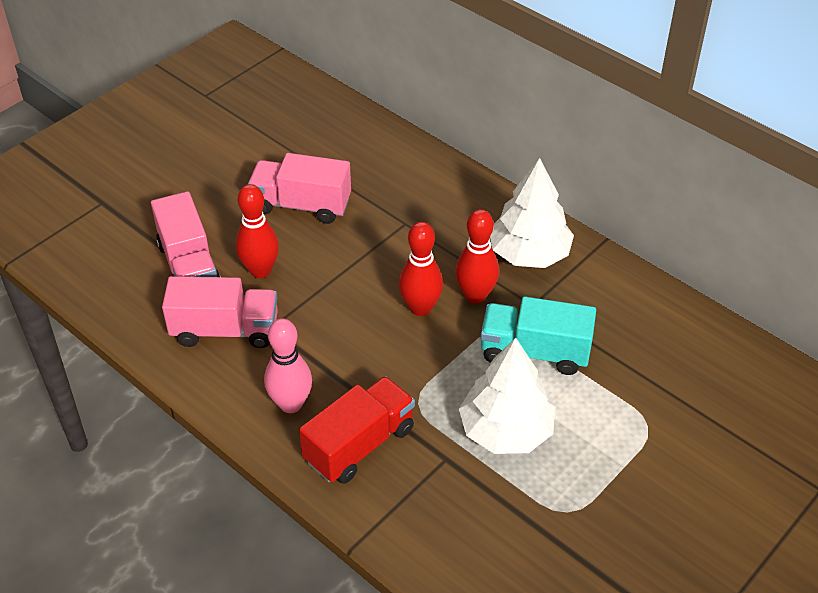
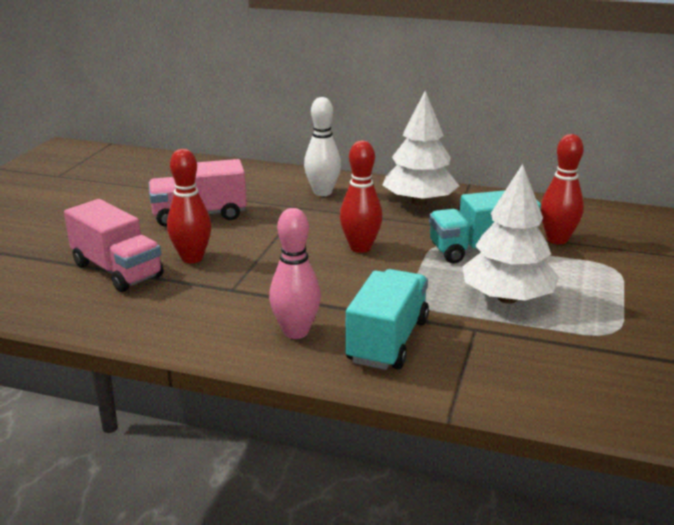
camera: 25 degrees left, 20 degrees down
pink truck [162,276,278,348] -> none
red truck [299,376,415,484] -> turquoise truck [345,269,429,370]
red bowling pin [455,209,499,304] -> red bowling pin moved to [540,134,584,244]
none -> white bowling pin [304,97,341,196]

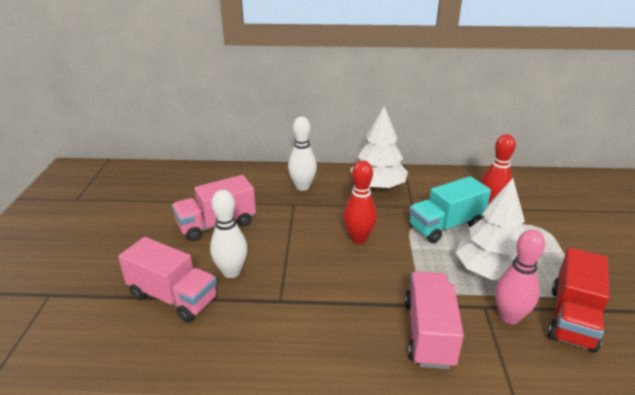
camera: 15 degrees left, 5 degrees up
red bowling pin [167,149,212,263] -> white bowling pin [210,190,248,278]
pink bowling pin [269,208,321,339] -> pink bowling pin moved to [495,229,545,324]
turquoise truck [345,269,429,370] -> pink truck [405,272,464,369]
none -> red truck [548,248,610,353]

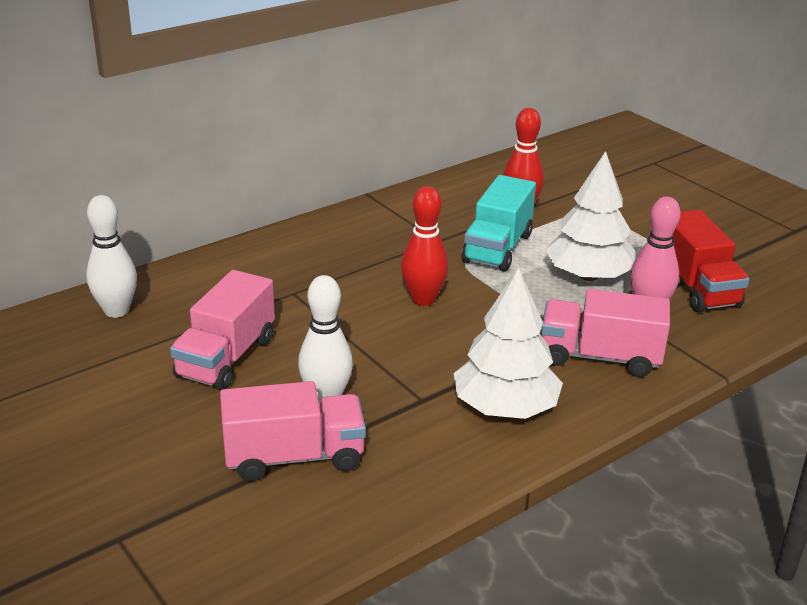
camera: 40 degrees left, 0 degrees up
white bowling pin [288,117,317,191] -> white bowling pin moved to [86,195,137,318]
white tree [351,106,408,190] -> white tree moved to [454,268,563,419]
pink truck [405,272,464,369] -> pink truck turned 45 degrees counterclockwise [541,289,670,377]

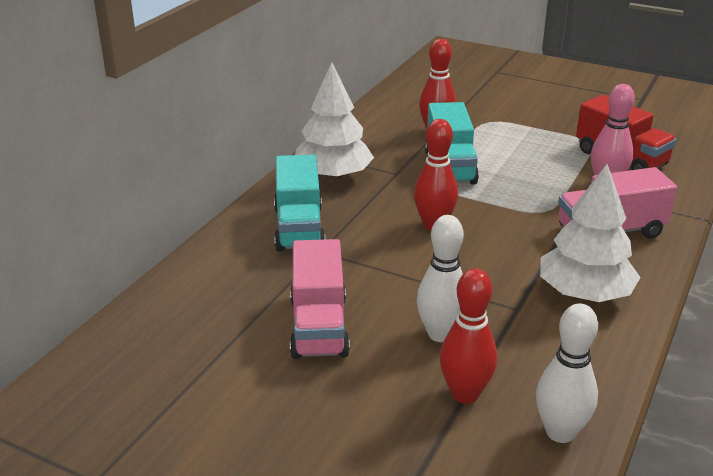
camera: 25 degrees left, 0 degrees up
white bowling pin [86,195,137,318] -> white bowling pin moved to [536,303,598,443]
pink truck [220,381,366,481] -> red bowling pin [440,268,497,403]
white tree [545,151,636,281] -> white tree moved to [295,62,374,180]
none -> turquoise truck [274,154,325,251]

